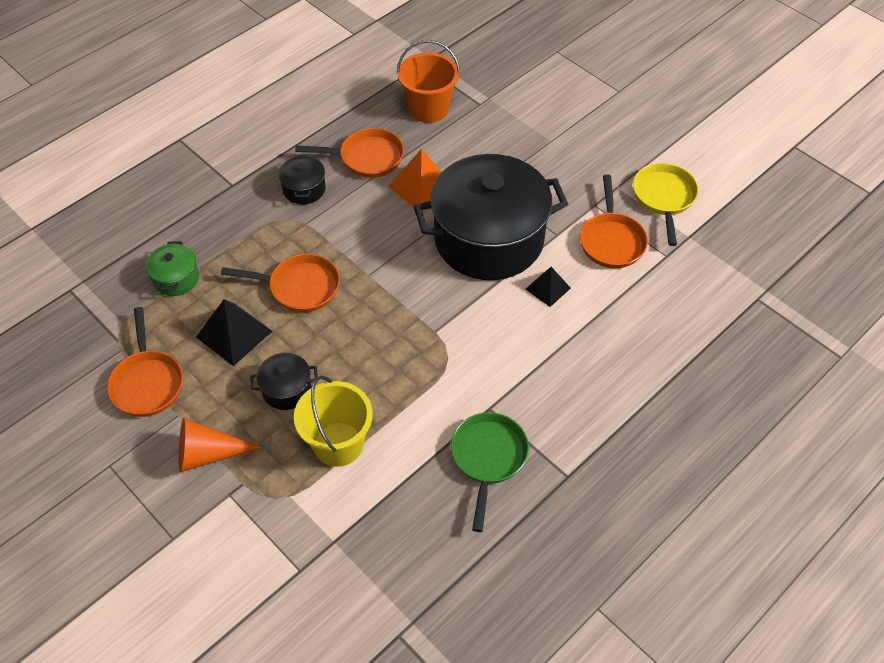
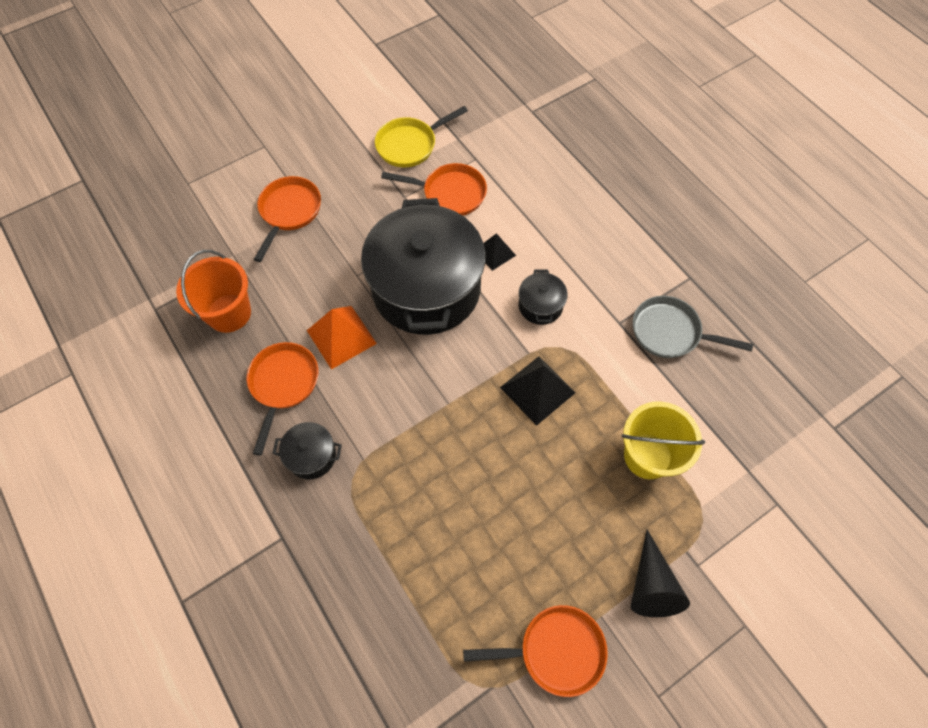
camera: 80 degrees left, 10 degrees up
green pot [146,241,199,296] -> none
orange cone [179,418,262,472] -> black cone [631,530,690,617]
black pyramid [196,299,272,366] -> black pyramid moved to [500,356,575,426]
orange pan [221,254,340,312] -> orange pan moved to [254,176,321,262]
black pot [250,353,318,410] -> black pot moved to [518,270,568,325]
green pan [451,412,529,532] -> grey pan [633,296,753,358]
yellow pan [633,163,699,246] -> yellow pan turned 45 degrees counterclockwise [375,106,468,167]

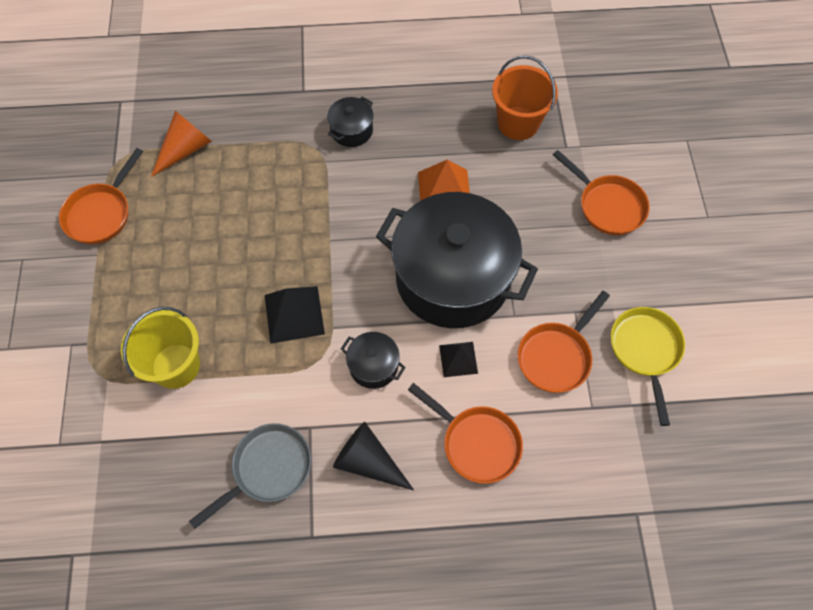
camera: 120 degrees right, 0 degrees up
orange pan [247,342,318,456] -> orange pan moved to [408,383,523,484]
black cone [631,530,690,617] -> black cone moved to [333,422,414,490]
none -> orange cone [151,111,212,177]

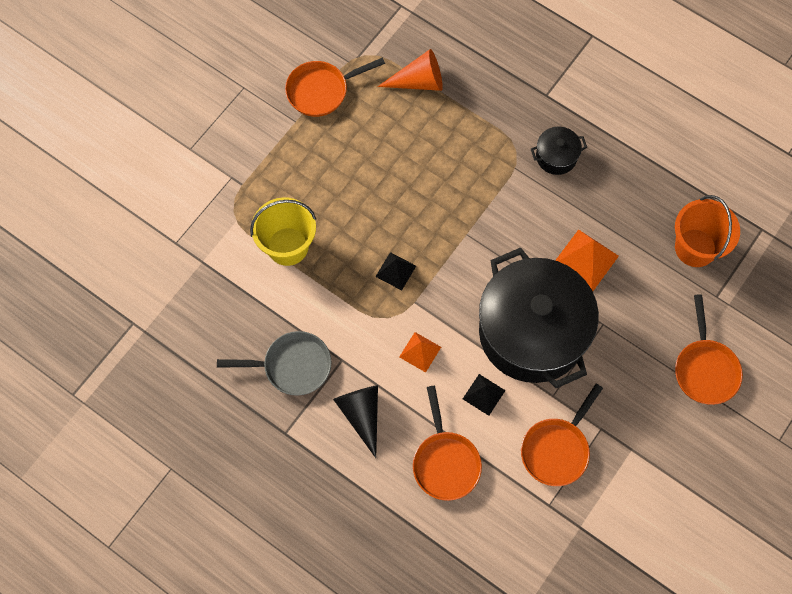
camera: 40 degrees right, 5 degrees up
black pyramid [265,286,325,344] -> black pyramid [375,252,416,290], size x0.62
black pot [341,332,406,389] -> orange pyramid [399,332,441,372]
orange pan [518,291,610,393] -> orange pan turned 45 degrees counterclockwise [521,384,603,486]
yellow pan [611,307,685,426] -> none

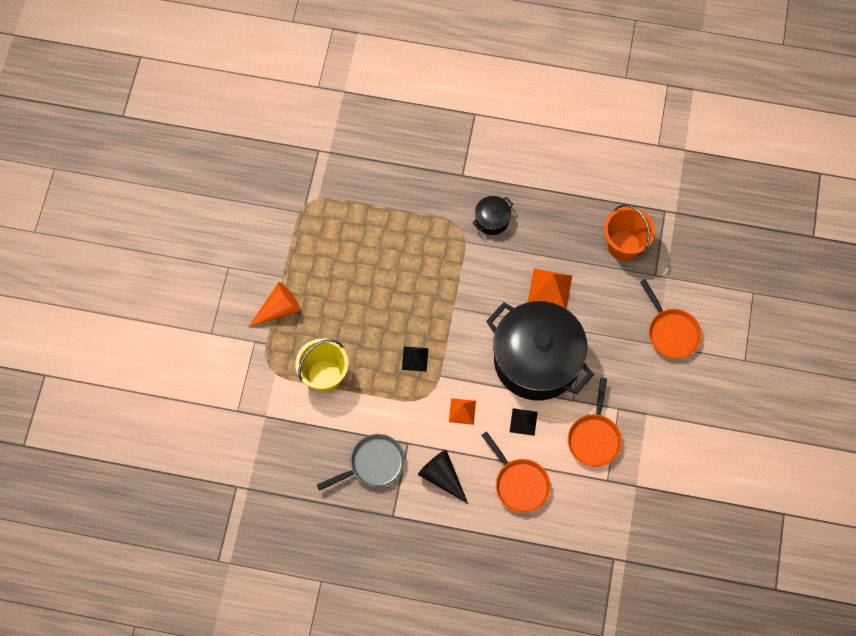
camera: 25 degrees left, 0 degrees up
orange pan [285,58,385,117] -> none
orange cone [377,49,443,91] -> orange cone moved to [248,282,301,328]

